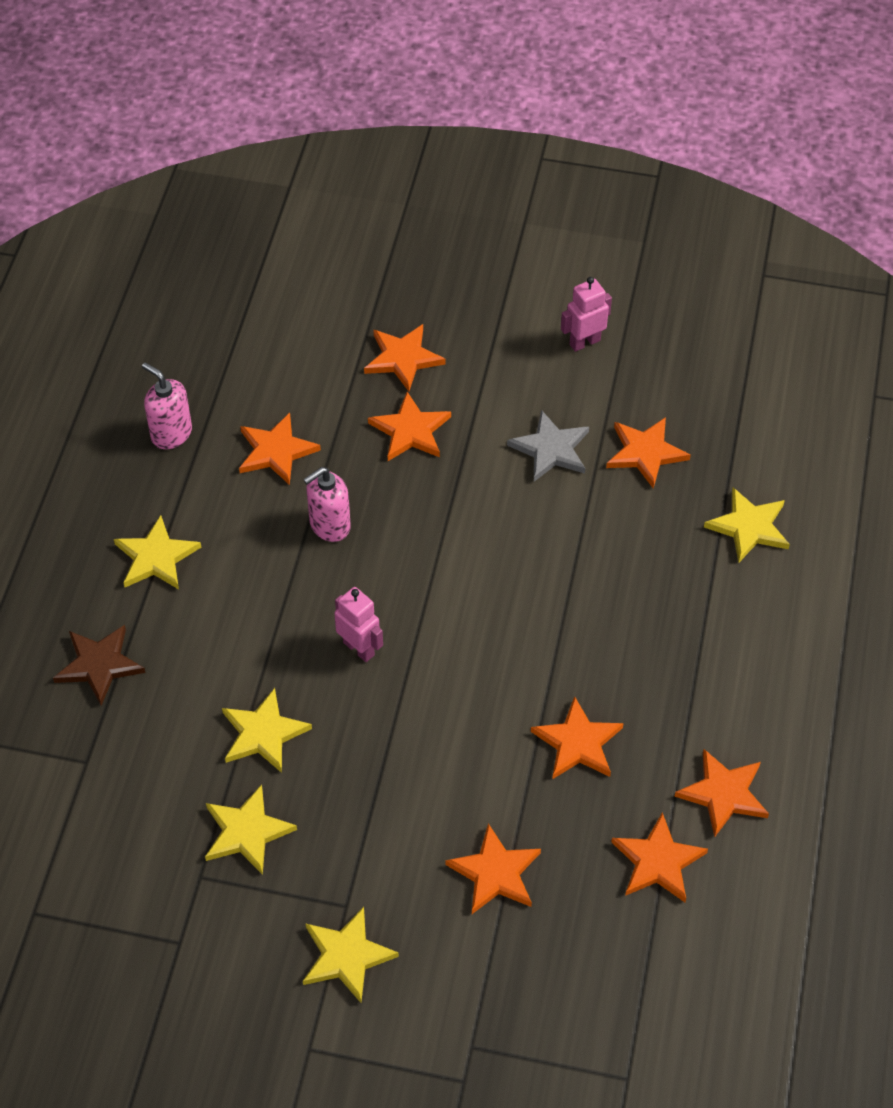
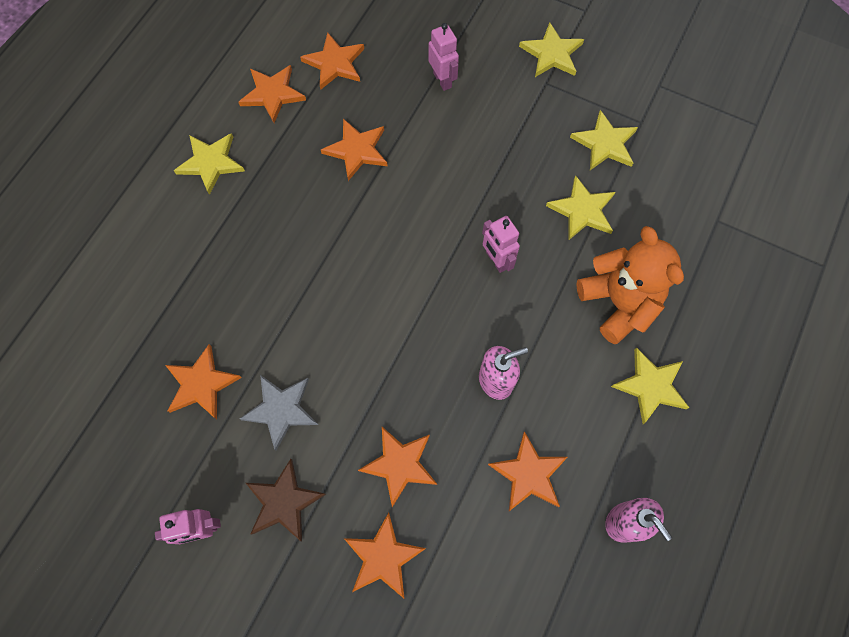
camera: 165 degrees left, 15 degrees up
brown star [53,625,146,706] -> brown star moved to [246,459,326,541]
orange star [446,824,541,914] -> pink robot [428,23,459,91]
yellow star [704,487,790,563] -> yellow star moved to [174,133,245,195]
none -> orange teddy bear [576,226,684,344]

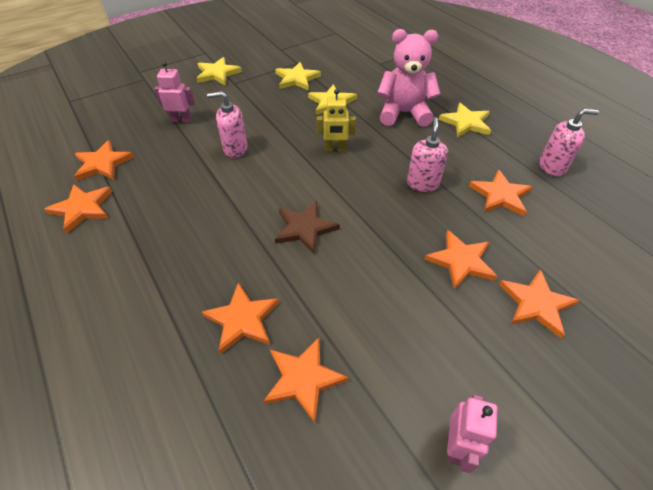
camera: 60 degrees left, 20 degrees down
yellow star [174,133,245,195] -> none
grey star [239,375,318,451] -> none
brown star [246,459,326,541] -> brown star moved to [275,201,340,254]
orange star [321,119,388,181] -> orange star moved to [202,282,279,354]
pink robot [482,216,520,273] -> yellow robot [317,89,356,151]
orange teddy bear [576,226,684,344] -> pink teddy bear [377,29,440,127]
none -> pink soap dispenser [207,91,248,158]

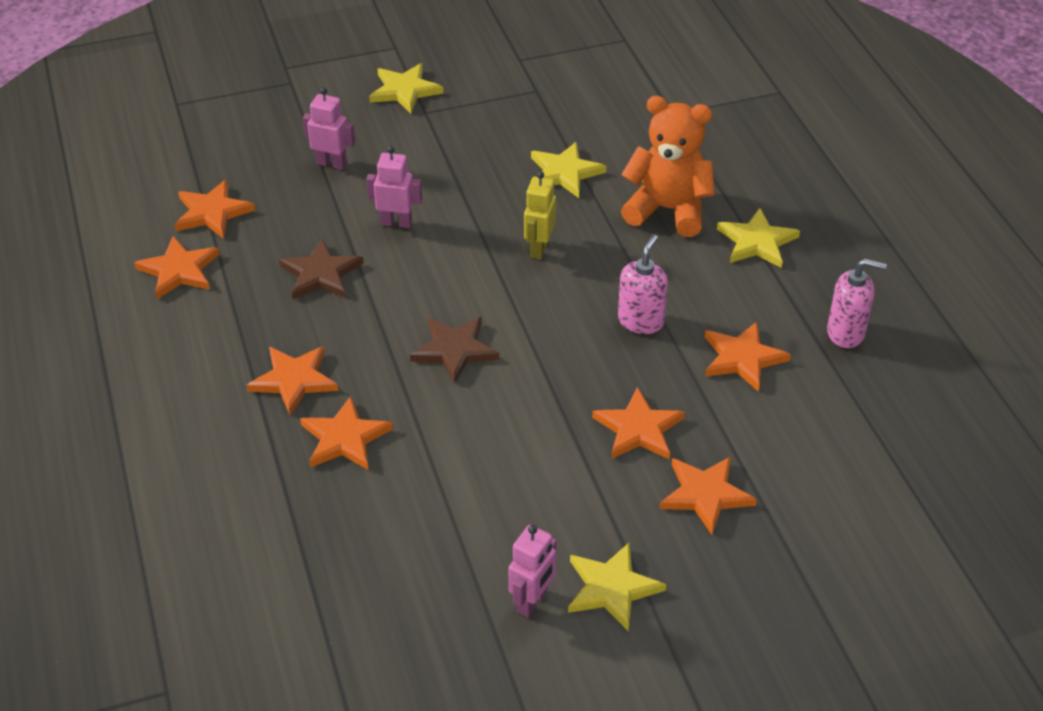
camera: 15 degrees right, 5 degrees down
pink soap dispenser [207,91,248,158] -> pink robot [367,146,422,228]
orange star [263,338,349,423] -> orange star moved to [247,346,338,415]
yellow star [275,62,321,91] -> yellow star moved to [568,543,666,631]
yellow robot [317,89,356,151] -> yellow robot turned 90 degrees clockwise [524,171,556,259]
pink teddy bear [377,29,440,127] -> orange teddy bear [621,96,715,237]
none -> brown star [279,239,364,300]

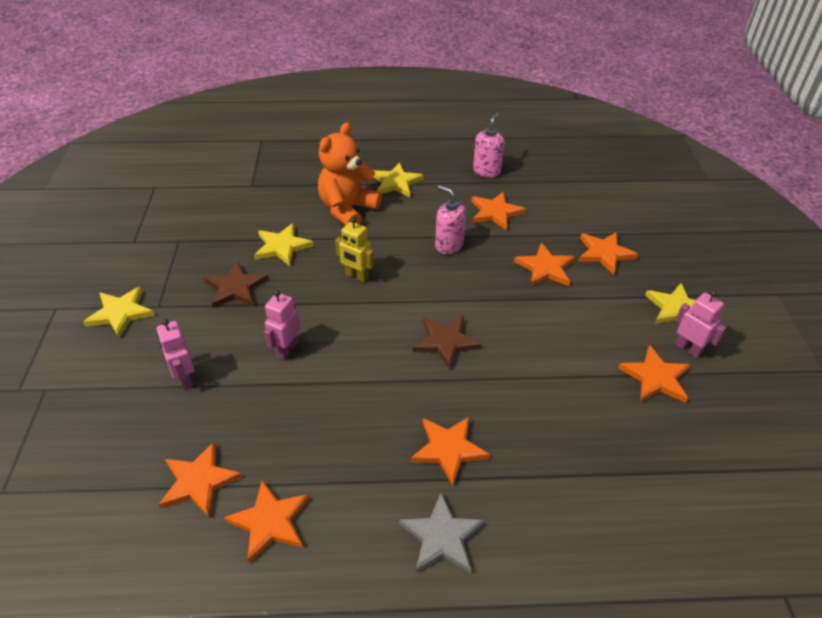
camera: 75 degrees left, 0 degrees up
brown star [279,239,364,300] -> brown star moved to [204,261,269,308]
orange star [300,396,393,470] -> orange star moved to [618,345,690,403]
pink robot [303,87,355,170] -> pink robot turned 60 degrees counterclockwise [156,319,195,389]
none -> grey star [399,492,485,573]

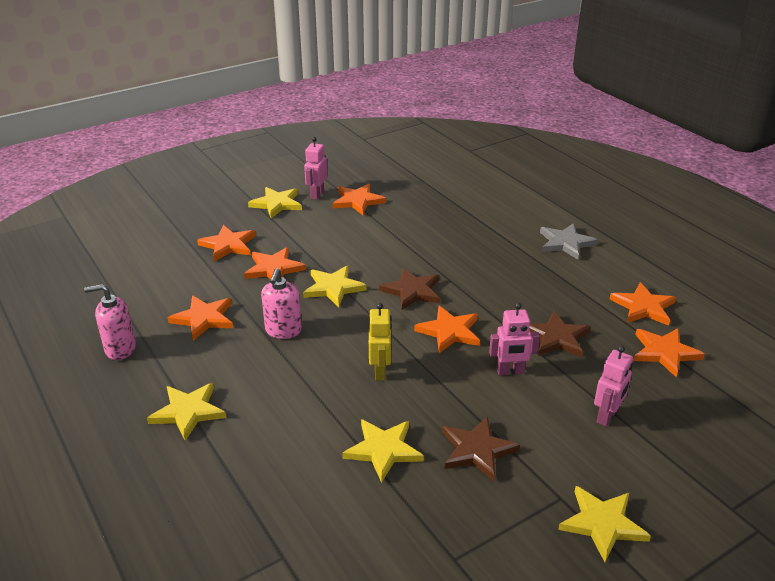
camera: 120 degrees left, 10 degrees down
orange teddy bear [318,122,382,226] -> none
orange star [411,416,490,486] -> orange star moved to [414,306,480,353]
none -> yellow star [303,266,366,307]
none -> brown star [529,311,591,357]

